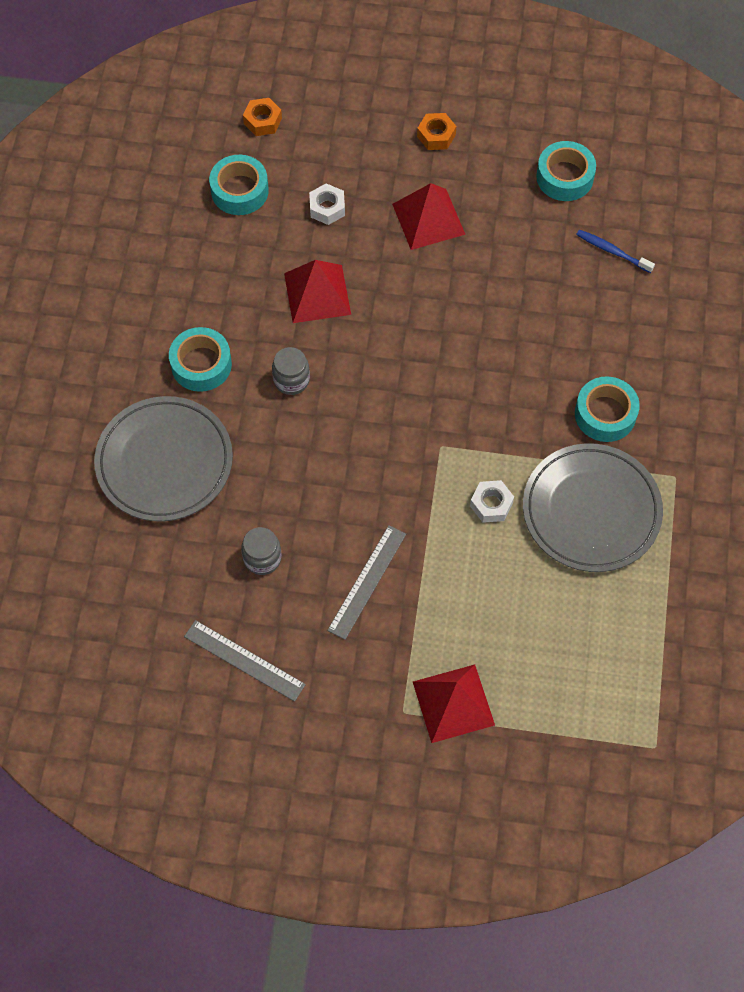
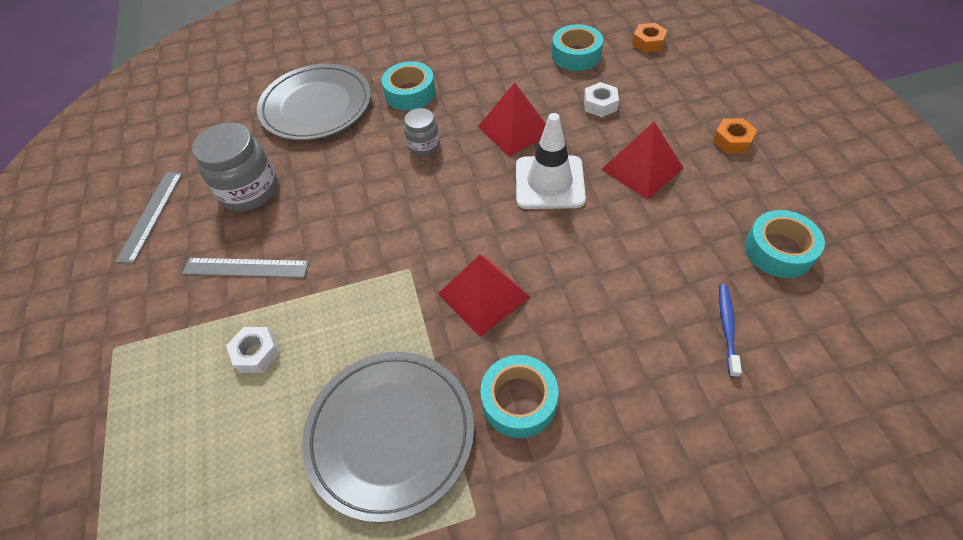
camera: 70 degrees right, 10 degrees down
grey jar [241,527,282,575] -> grey jar [192,123,278,211], size x1.78
red pyramid [413,664,495,743] -> red pyramid moved to [438,255,530,337]
white nut [470,480,514,523] -> white nut moved to [226,327,280,373]
none -> white traffic cone [516,113,586,209]

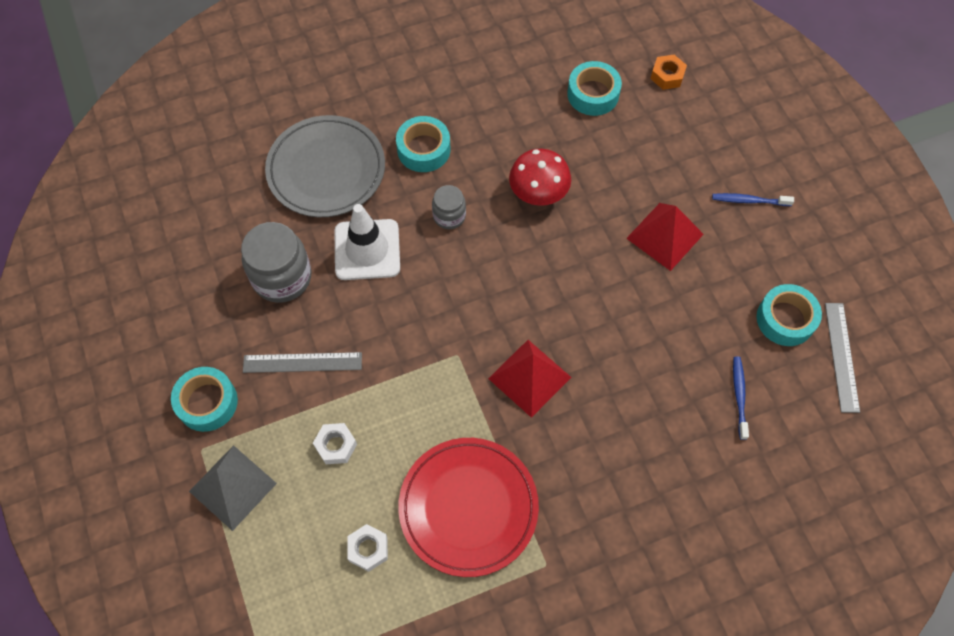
camera: 10 degrees left, 10 degrees up
grey ruler [115,172,183,264] -> grey ruler moved to [825,303,860,413]
grey plate [302,352,474,523] -> red plate [398,438,539,577]
red pyramid [478,82,546,157] -> red mushroom [509,149,571,206]
turquoise tape [480,355,558,438] -> turquoise tape moved to [171,367,238,432]
white traffic cone [516,113,586,209] -> white traffic cone moved to [335,204,400,280]
white nut [584,82,619,117] -> white nut moved to [347,524,388,572]
orange nut [713,118,757,153] -> blue toothbrush [712,193,794,206]
none -> grey pyramid [189,445,277,531]

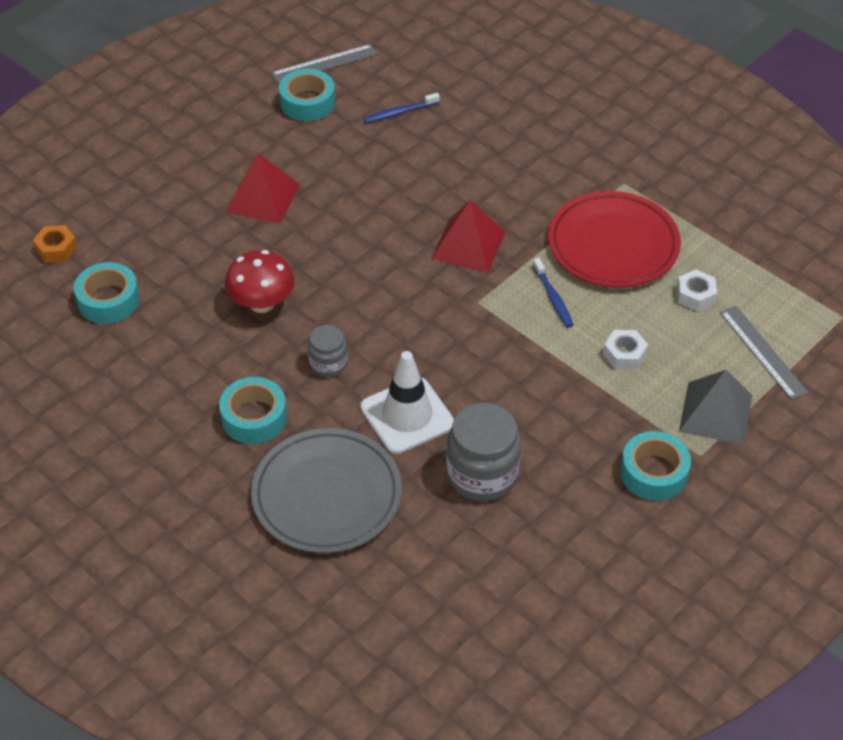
camera: 115 degrees left, 15 degrees down
grey ruler [243,352,362,373] -> grey ruler moved to [720,306,808,400]
blue toothbrush [712,193,794,206] -> blue toothbrush moved to [533,258,573,328]

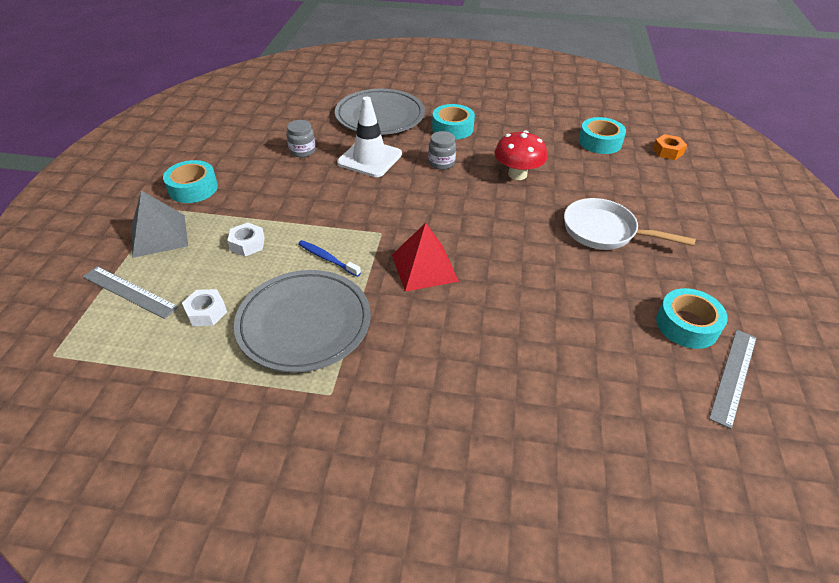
camera: 145 degrees right, 5 degrees down
red pyramid [226,153,300,224] -> white pan [564,198,696,250]
blue toothbrush [364,93,440,123] -> none
grey jar [446,403,521,501] -> grey jar [287,120,316,157], size x0.56
red plate [548,191,681,288] -> grey plate [234,270,371,373]

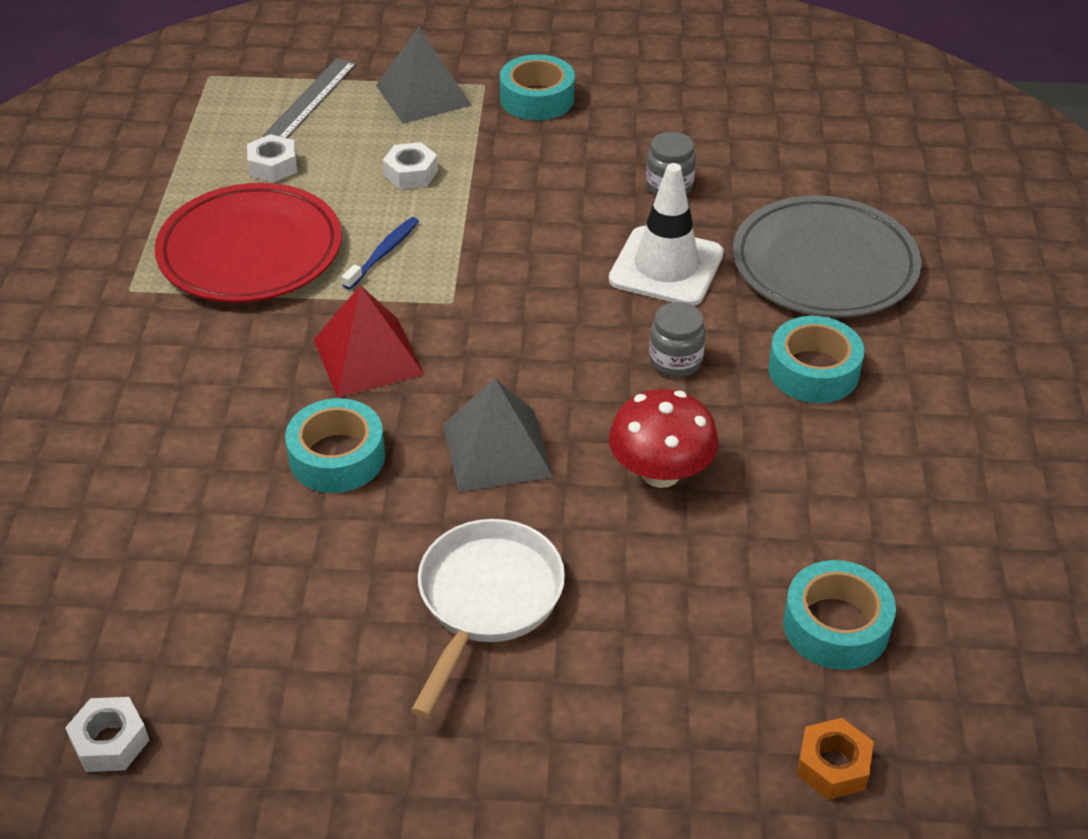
camera: 85 degrees right, 0 degrees up
grey plate [234,270,371,373] -> red plate [155,183,342,303]
turquoise tape [656,288,728,349] -> turquoise tape moved to [285,398,385,493]
grey ruler [709,330,757,429] -> white nut [65,697,149,772]
none -> grey pyramid [443,378,553,492]

